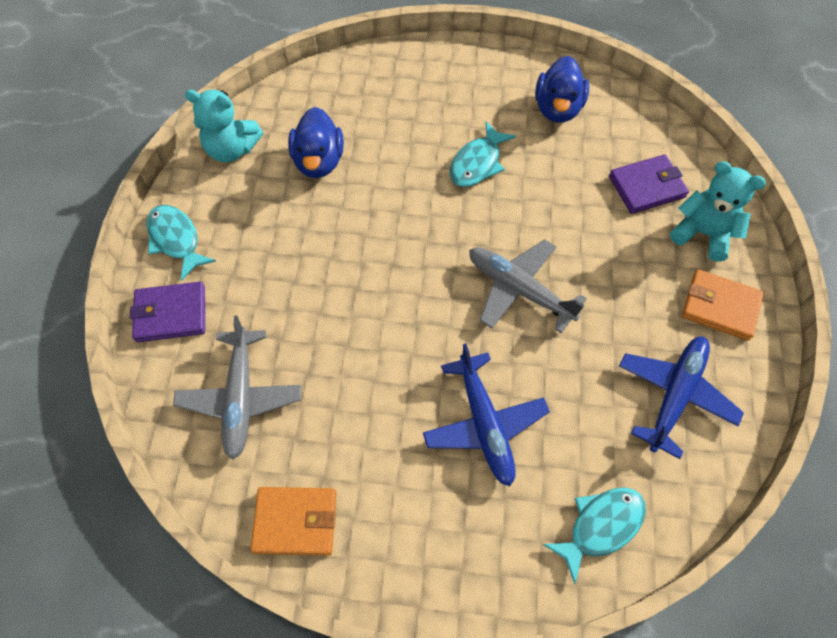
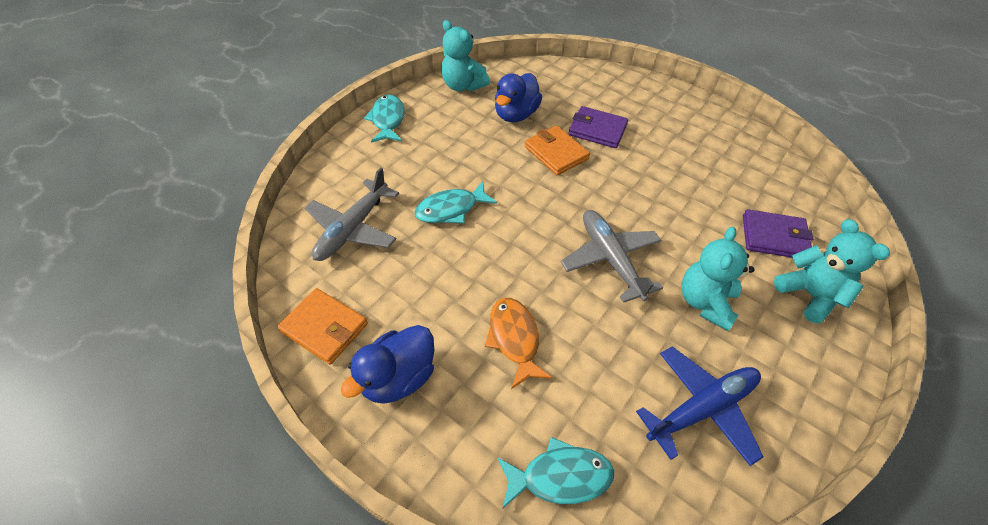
camera: 30 degrees right, 10 degrees down
purple wallet [130,281,205,342] -> purple wallet moved to [568,106,628,148]
blue plane [423,343,550,486] -> orange fish [485,298,552,389]
turquoise fish [450,121,516,187] -> turquoise fish moved to [414,181,497,224]
blue duck [535,56,589,123] -> blue duck moved to [341,325,434,404]
orange wallet [682,269,764,341] -> orange wallet moved to [525,126,590,175]
none -> turquoise teddy bear [682,227,755,331]

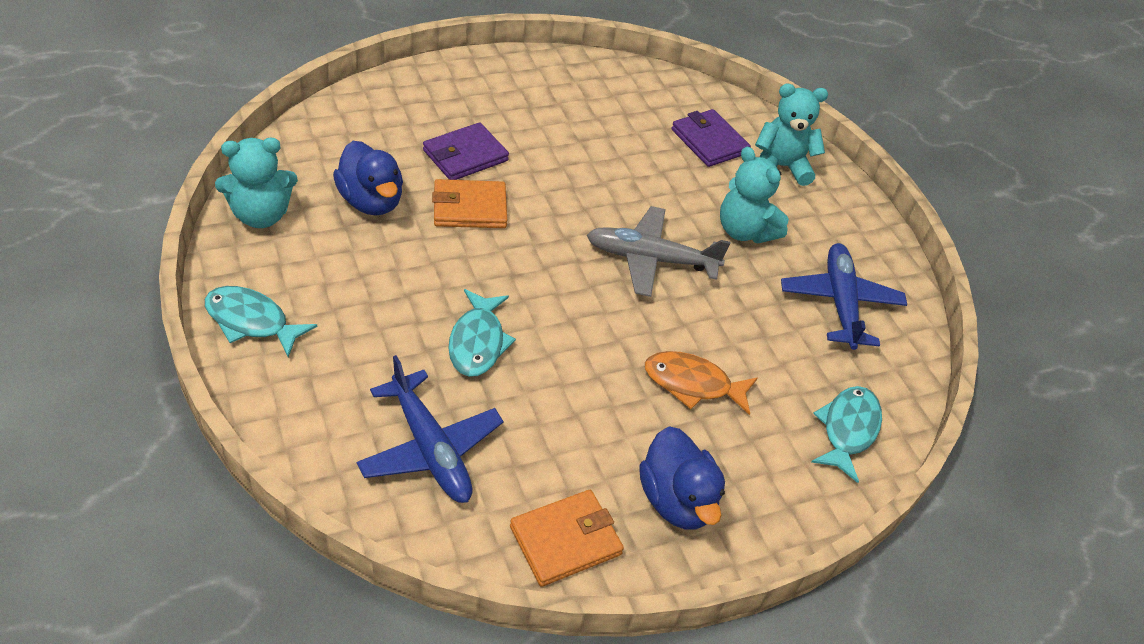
camera: 65 degrees left, 5 degrees down
grey plane [305,167,399,261] -> blue plane [357,355,503,503]
purple wallet [743,209,814,258] -> purple wallet turned 75 degrees counterclockwise [672,109,751,167]

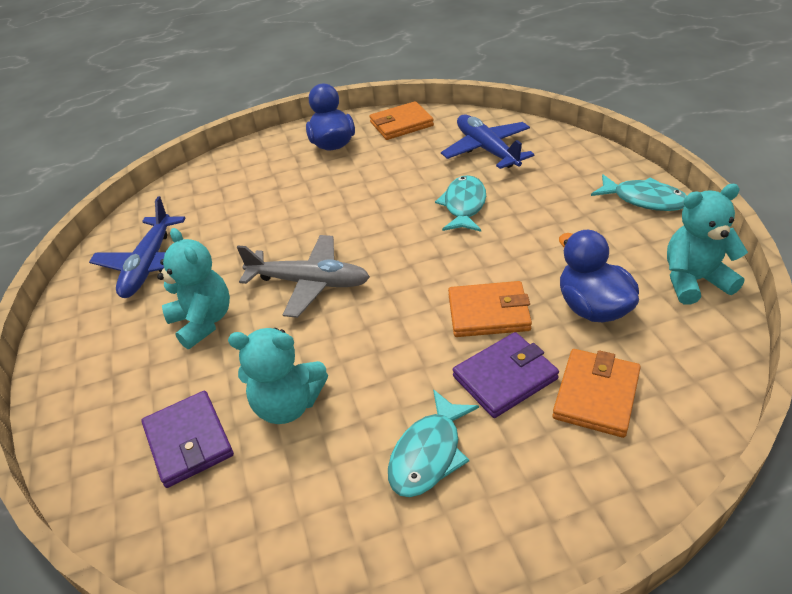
camera: 165 degrees left, 5 degrees down
orange fish [645,351,758,415] -> none
turquoise teddy bear [755,84,828,186] -> turquoise teddy bear moved to [228,328,328,424]
turquoise fish [811,386,882,483] -> turquoise fish moved to [388,389,479,497]
none -> orange wallet [552,349,641,438]

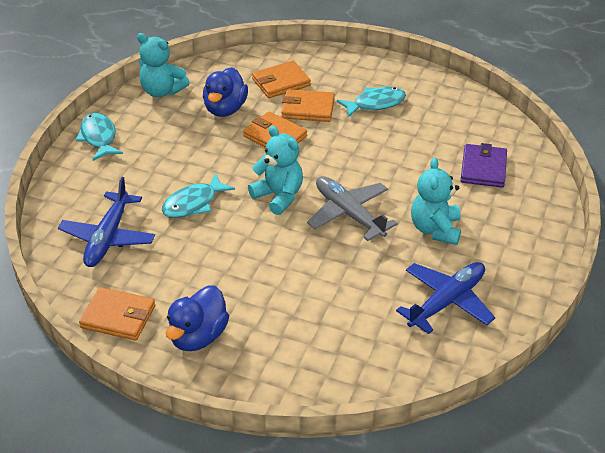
camera: 145 degrees left, 0 degrees up
turquoise teddy bear [228,328,328,424] -> turquoise teddy bear moved to [248,126,303,215]
purple wallet [453,332,559,418] -> orange wallet [281,89,335,122]

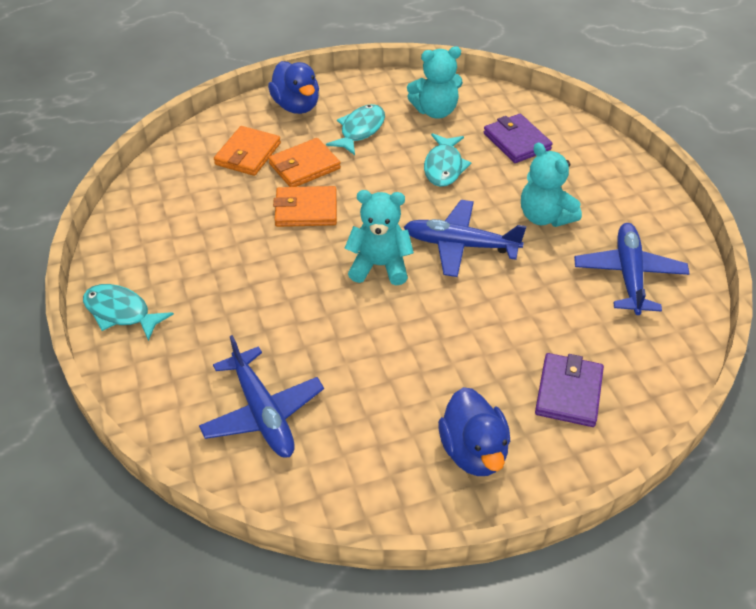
camera: 40 degrees left, 5 degrees up
orange wallet [79,287,155,341] -> none
turquoise teddy bear [137,33,190,97] -> turquoise teddy bear moved to [407,47,463,119]
turquoise fish [162,173,235,218] -> turquoise fish moved to [424,133,472,187]
blue duck [203,67,248,117] -> blue duck moved to [268,61,319,114]
grey plane [307,176,398,241] -> blue plane [404,200,526,277]
none -> purple wallet [535,353,604,427]

